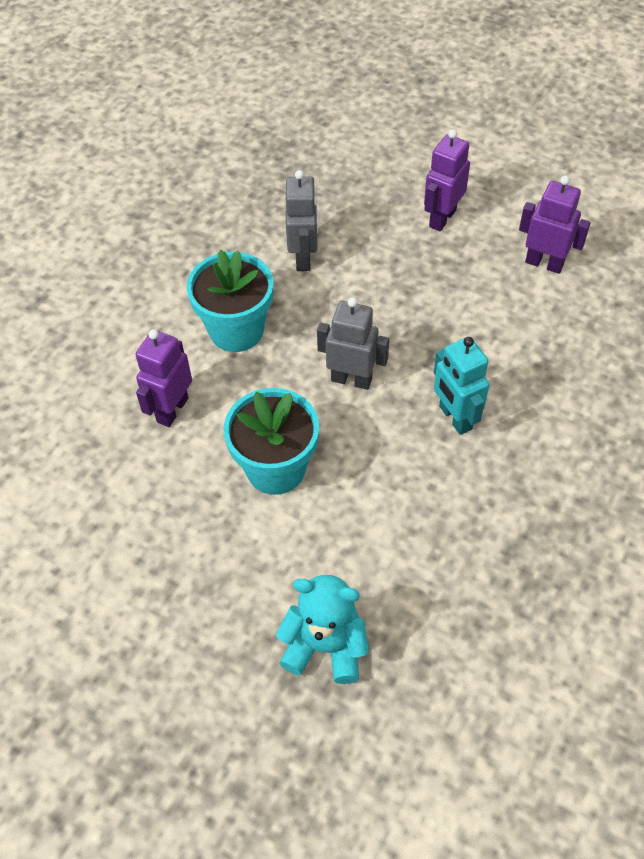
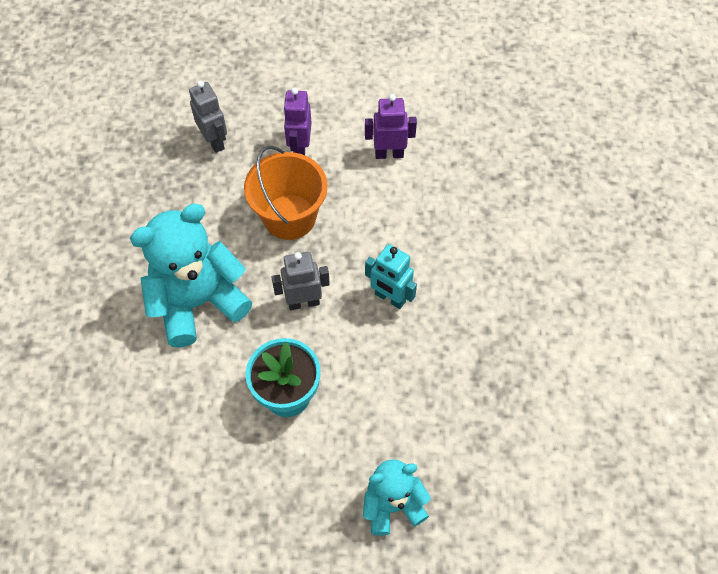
camera: 30 degrees left, 5 degrees up
purple robot [135,329,192,427] -> none
turquoise flower pot [187,250,273,352] -> turquoise teddy bear [130,204,252,348]
grey robot [286,170,318,271] -> grey robot moved to [189,81,227,153]
none -> orange bucket [244,146,327,240]

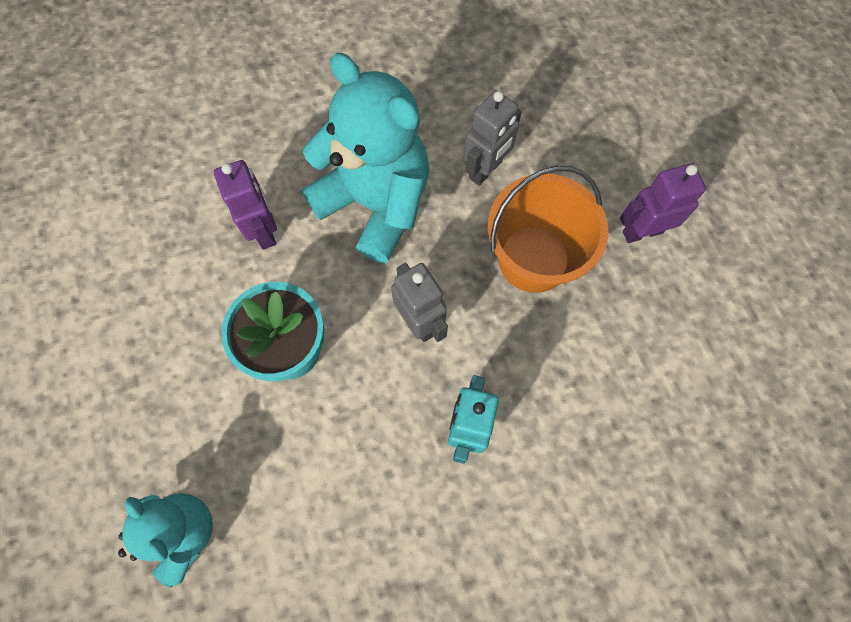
camera: 70 degrees right, 10 degrees up
grey robot [189,81,227,153] -> grey robot moved to [464,90,522,186]
purple robot [365,94,417,159] -> purple robot moved to [214,160,277,250]

